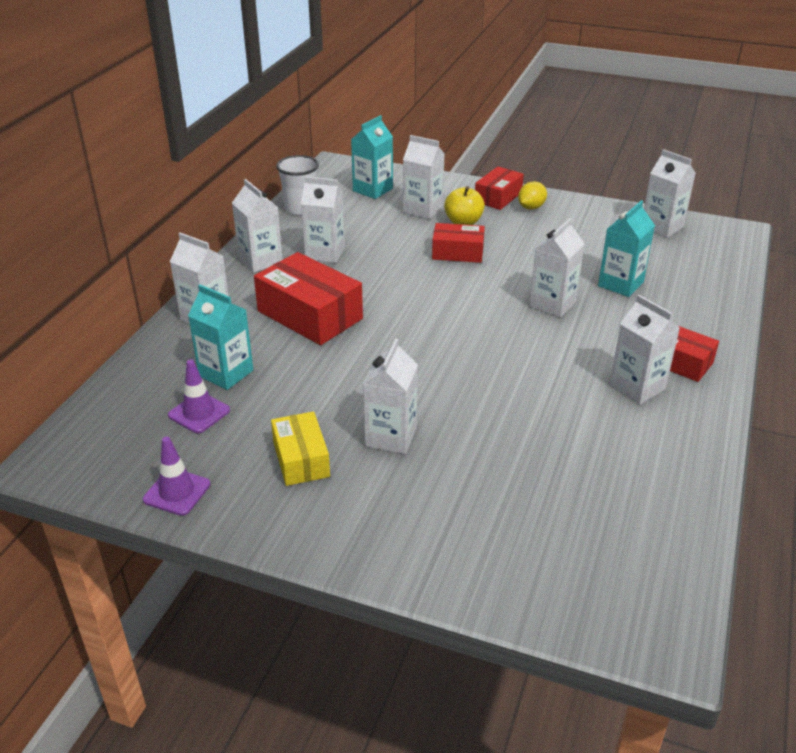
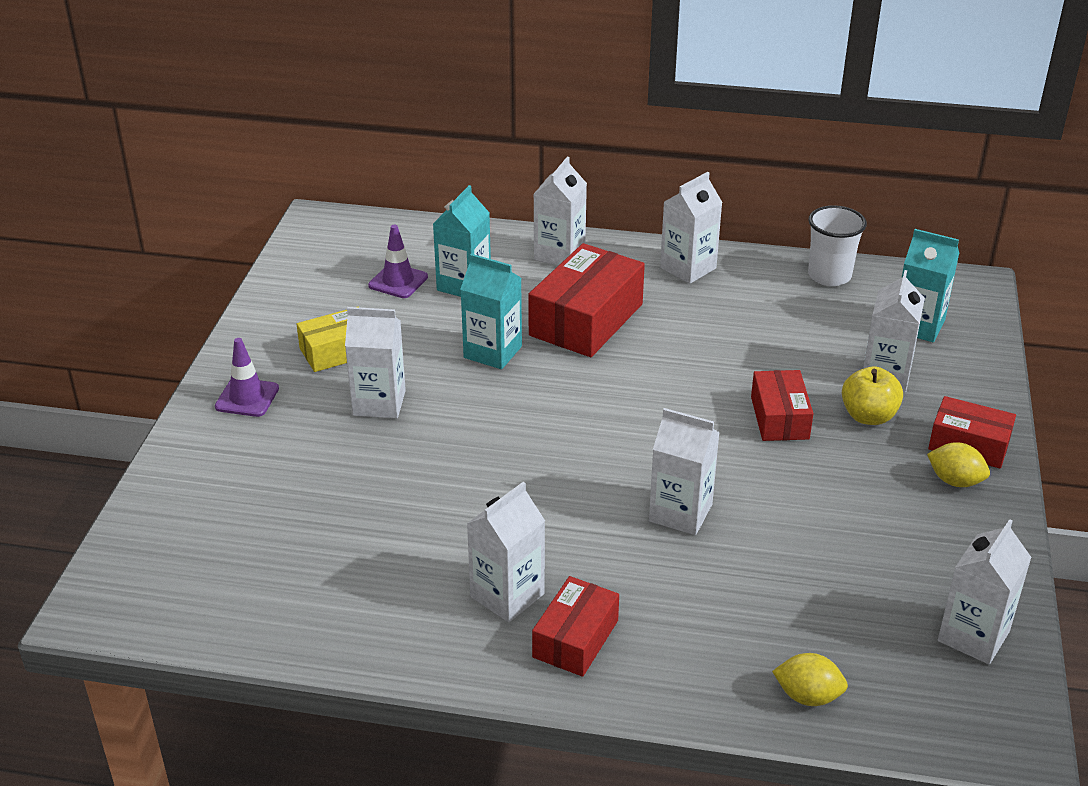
camera: 80 degrees right, 0 degrees up
purple traffic cone [143,437,210,516] -> purple traffic cone moved to [215,338,279,417]
white carton [301,176,345,263] -> none
turquoise carton [598,200,655,297] -> turquoise carton moved to [460,254,522,369]
none -> yellow lemon [772,653,848,706]

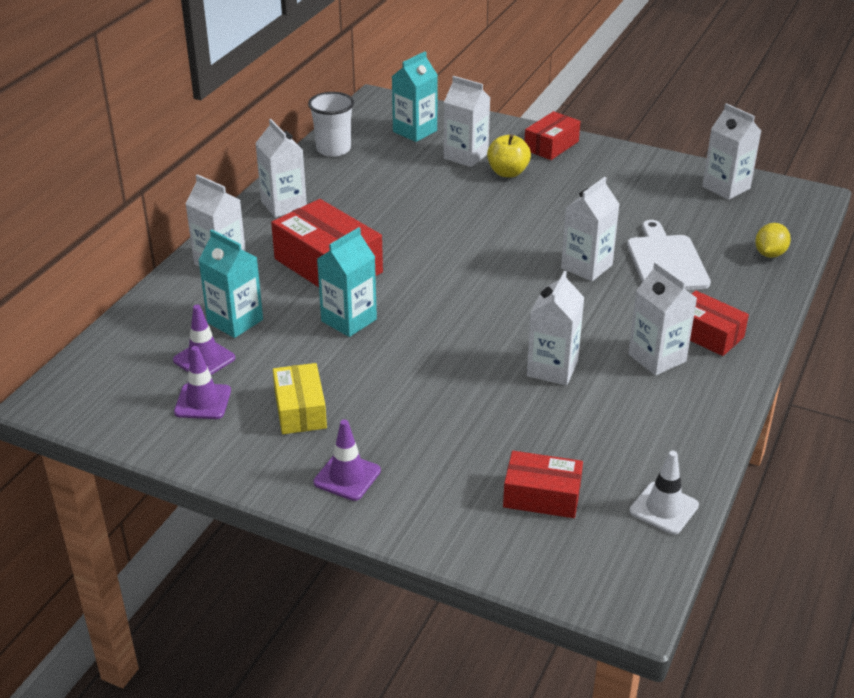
camera: 75 degrees left, 0 degrees up
white carton [345,307,406,419] -> white carton moved to [527,271,585,386]
red box [751,370,814,441] -> red box moved to [503,451,583,518]
yellow lemon [927,442,990,487] -> none
none -> purple traffic cone [174,346,231,419]
none -> white cutting board [627,220,711,290]
none -> white traffic cone [629,451,699,535]

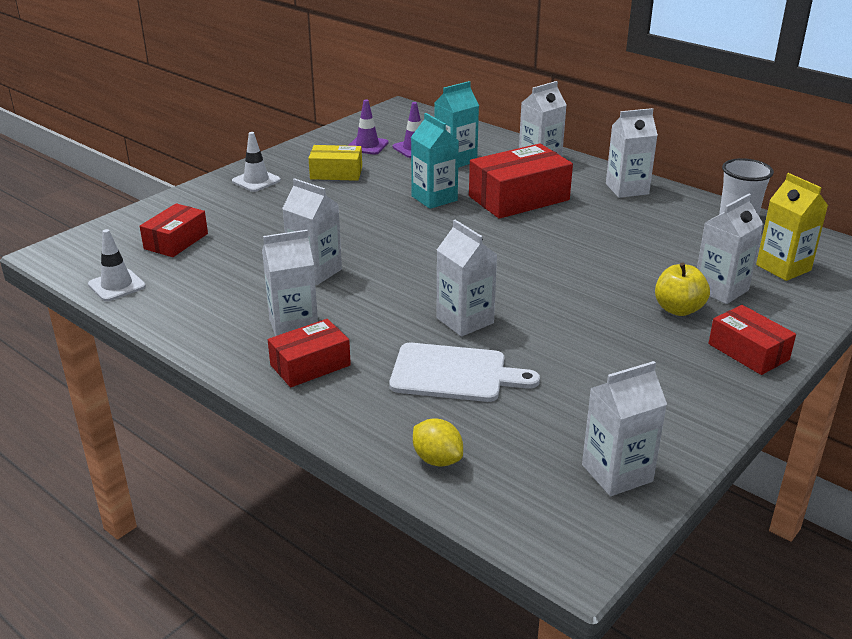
camera: 105 degrees right, 5 degrees down
purple traffic cone [313,419,381,501] -> white traffic cone [232,132,281,192]
turquoise carton [392,51,438,142] -> yellow carton [756,173,828,281]

